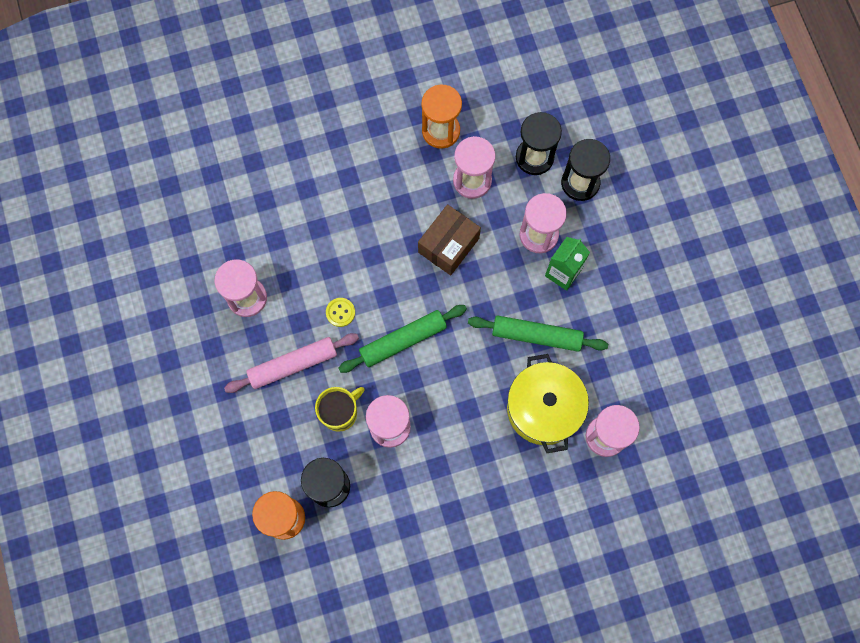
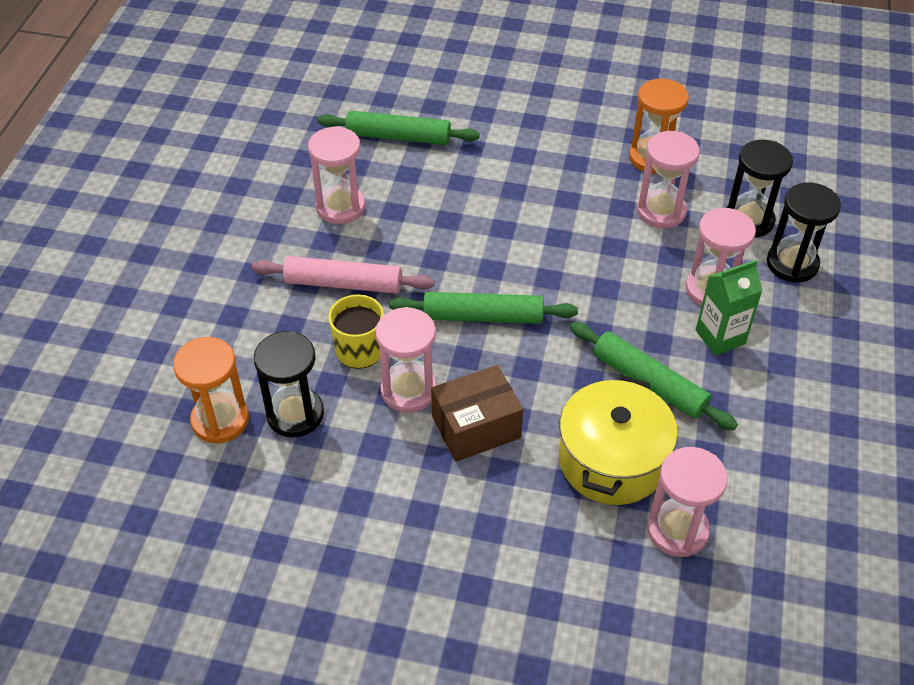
camera: 30 degrees right, 25 degrees down
yellow button [326,298,355,327] -> none
brown box [418,204,481,275] -> brown box moved to [431,365,523,462]
none -> green rolling pin [317,111,480,145]

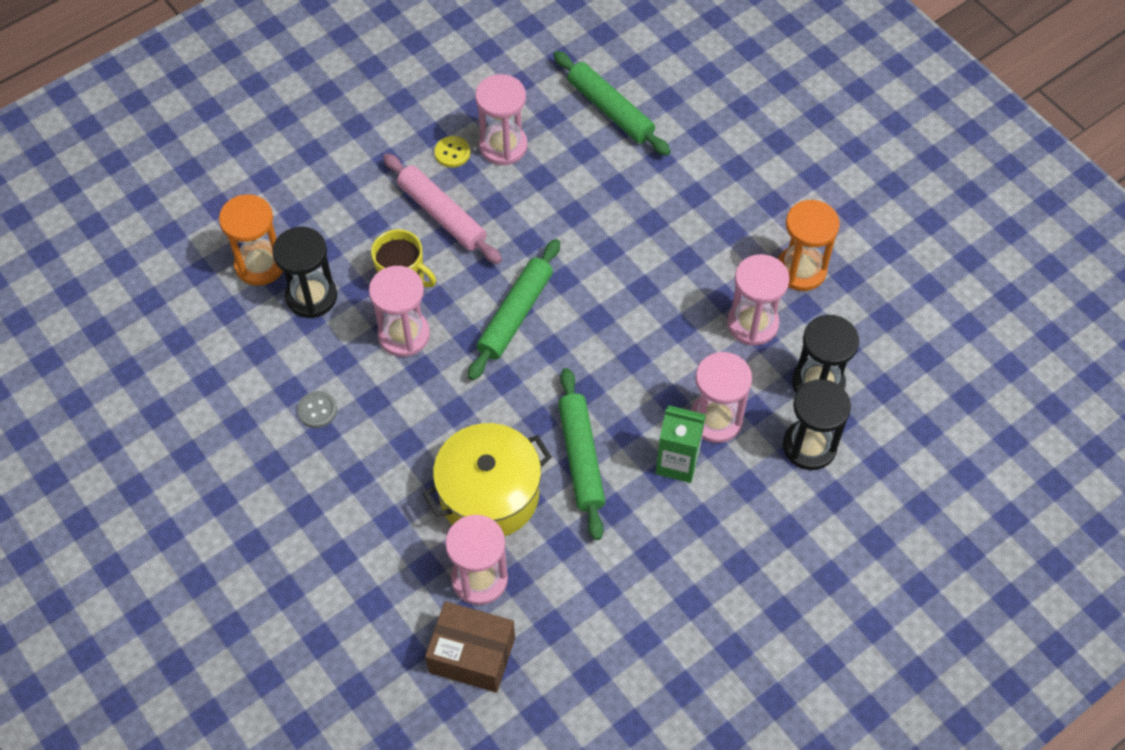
camera: 40 degrees right, 10 degrees up
green rolling pin [389,292,578,324] -> green rolling pin turned 75 degrees clockwise [468,239,560,380]
brown box [431,365,523,462] -> brown box moved to [425,601,515,693]
none -> grey button [297,391,337,428]
none -> yellow button [434,136,470,168]

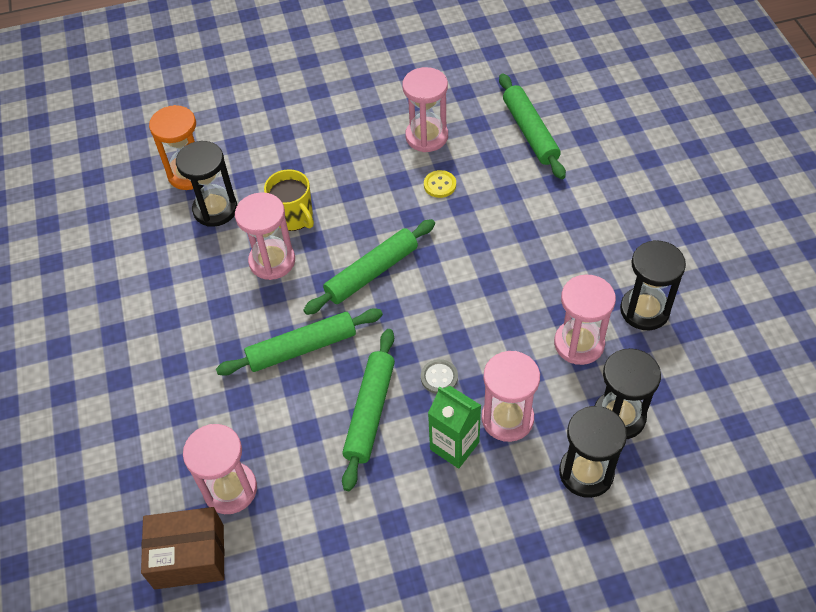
camera: 25 degrees right, 5 degrees down
grey button [297,391,337,428] -> grey button moved to [421,359,458,394]
pink rolling pin [383,153,502,264] -> none
yellow pot [423,423,552,537] -> none
brown box [425,601,515,693] -> brown box turned 45 degrees counterclockwise [141,507,224,589]
yellow button [434,136,470,168] -> yellow button moved to [424,170,456,198]
orange hourglass [778,200,840,291] -> black hourglass [620,240,686,330]
none -> green rolling pin [216,308,383,376]

